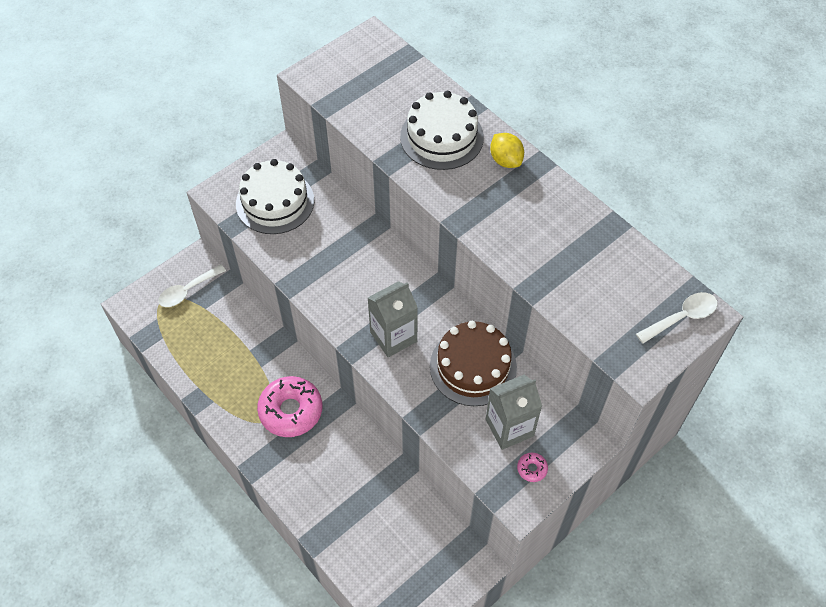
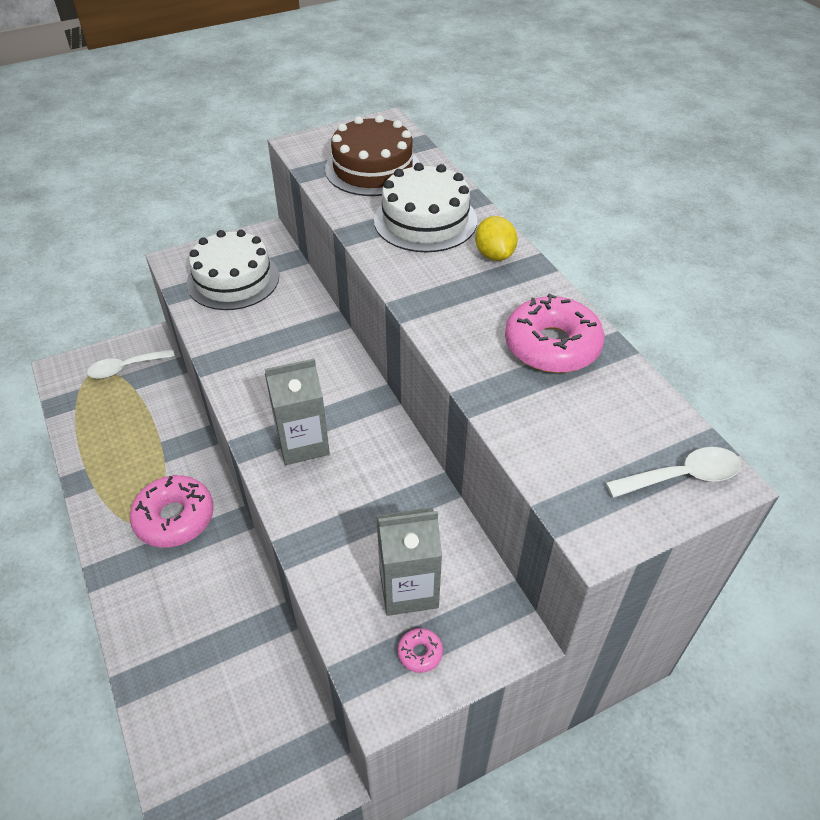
camera: 15 degrees right, 10 degrees down
brown cake [430,321,517,406] -> brown cake moved to [325,115,420,196]
none -> pink donut [505,294,605,373]

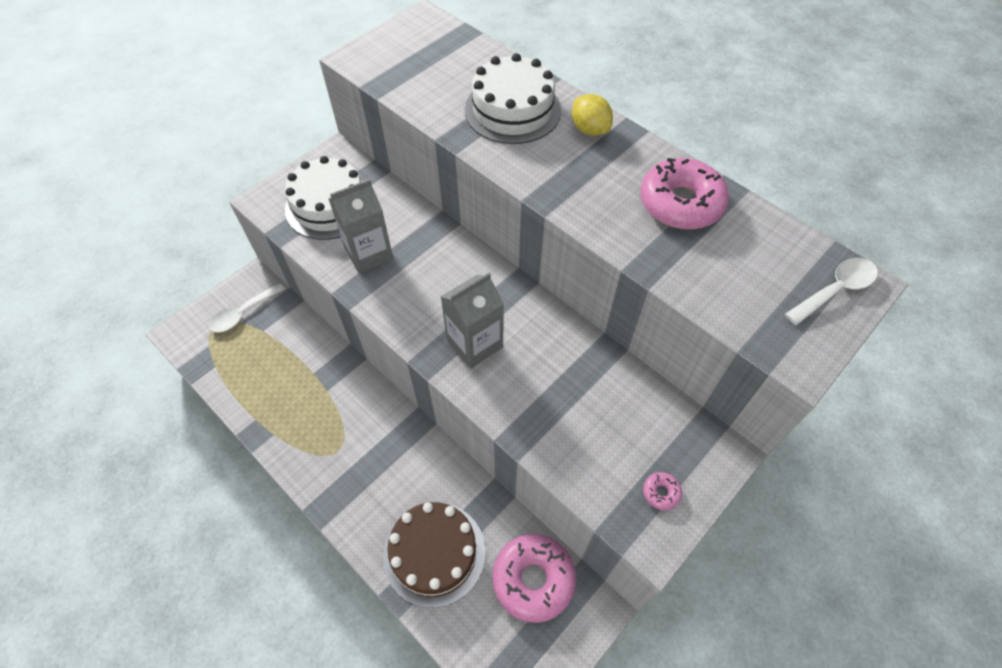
camera: 20 degrees left, 10 degrees up
pink donut [130,475,214,548] -> pink donut moved to [492,534,576,623]
brown cake [325,115,420,196] -> brown cake moved to [383,502,485,608]
grey carton [376,508,442,616] -> grey carton moved to [328,179,393,273]

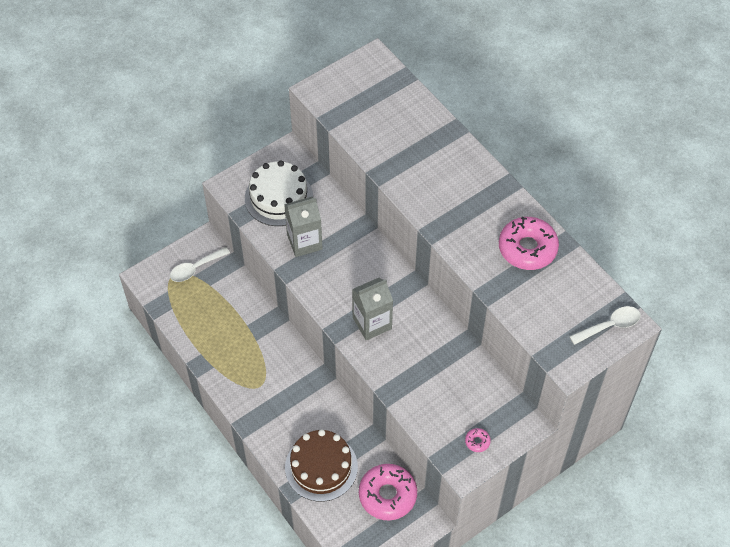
camera: 10 degrees right, 0 degrees up
white cake [465,53,561,144] -> none
yellow lemon [572,94,613,136] -> none

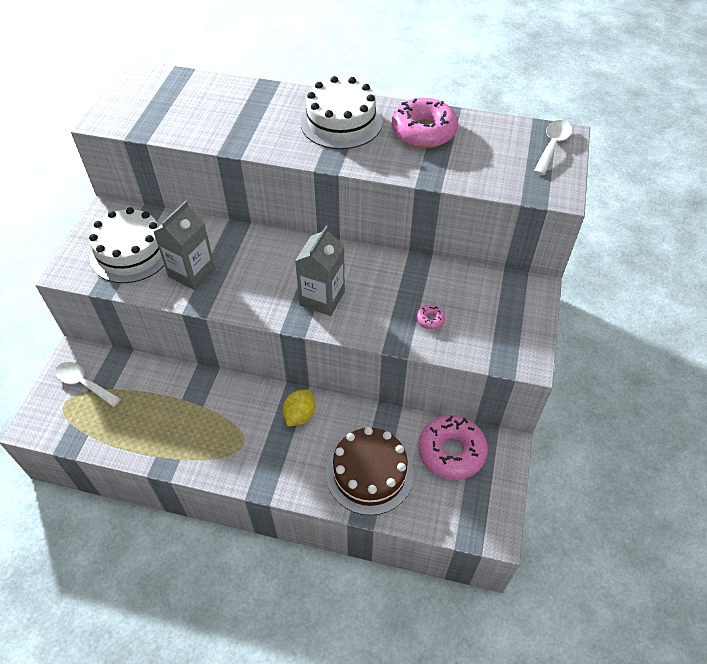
camera: 40 degrees left, 5 degrees down
white spoon [170,247,230,282] -> white spoon turned 105 degrees clockwise [55,362,121,407]
pink donut [465,428,491,452] -> pink donut moved to [416,305,445,329]
none -> yellow lemon [283,389,315,426]
none -> white cake [300,76,382,149]

